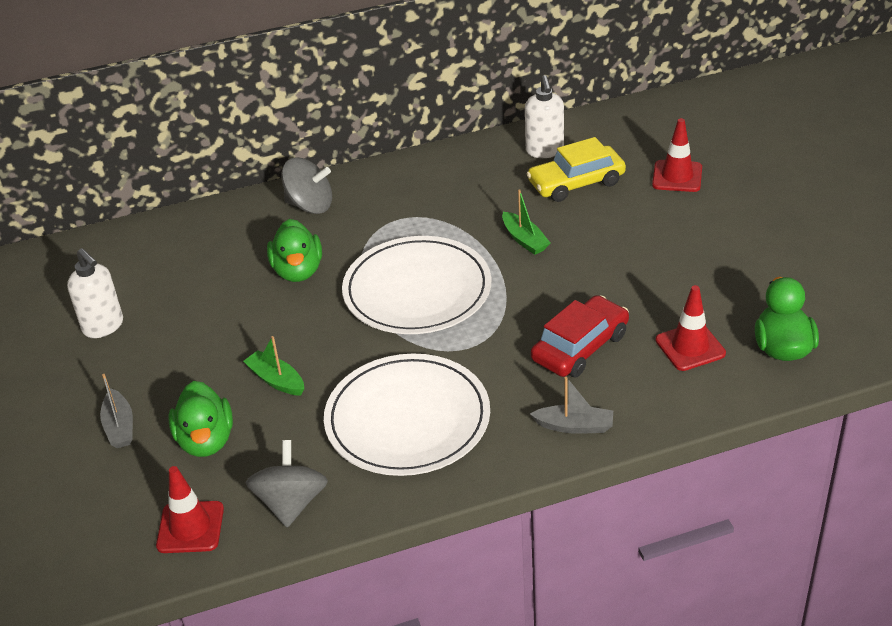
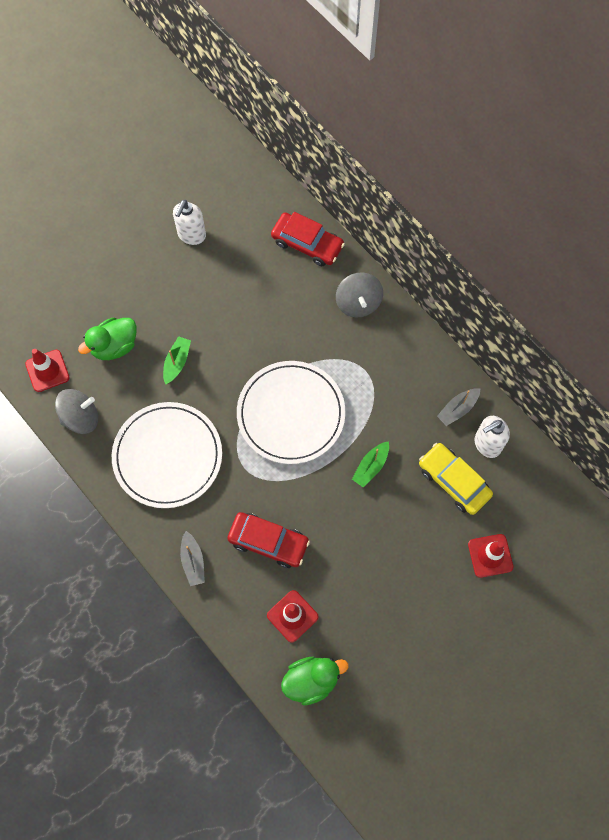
camera: 65 degrees right, 30 degrees up
grey boat [100,374,133,448] -> grey boat moved to [437,389,480,426]
green duck [267,219,322,282] -> none
none -> red car [271,212,345,266]

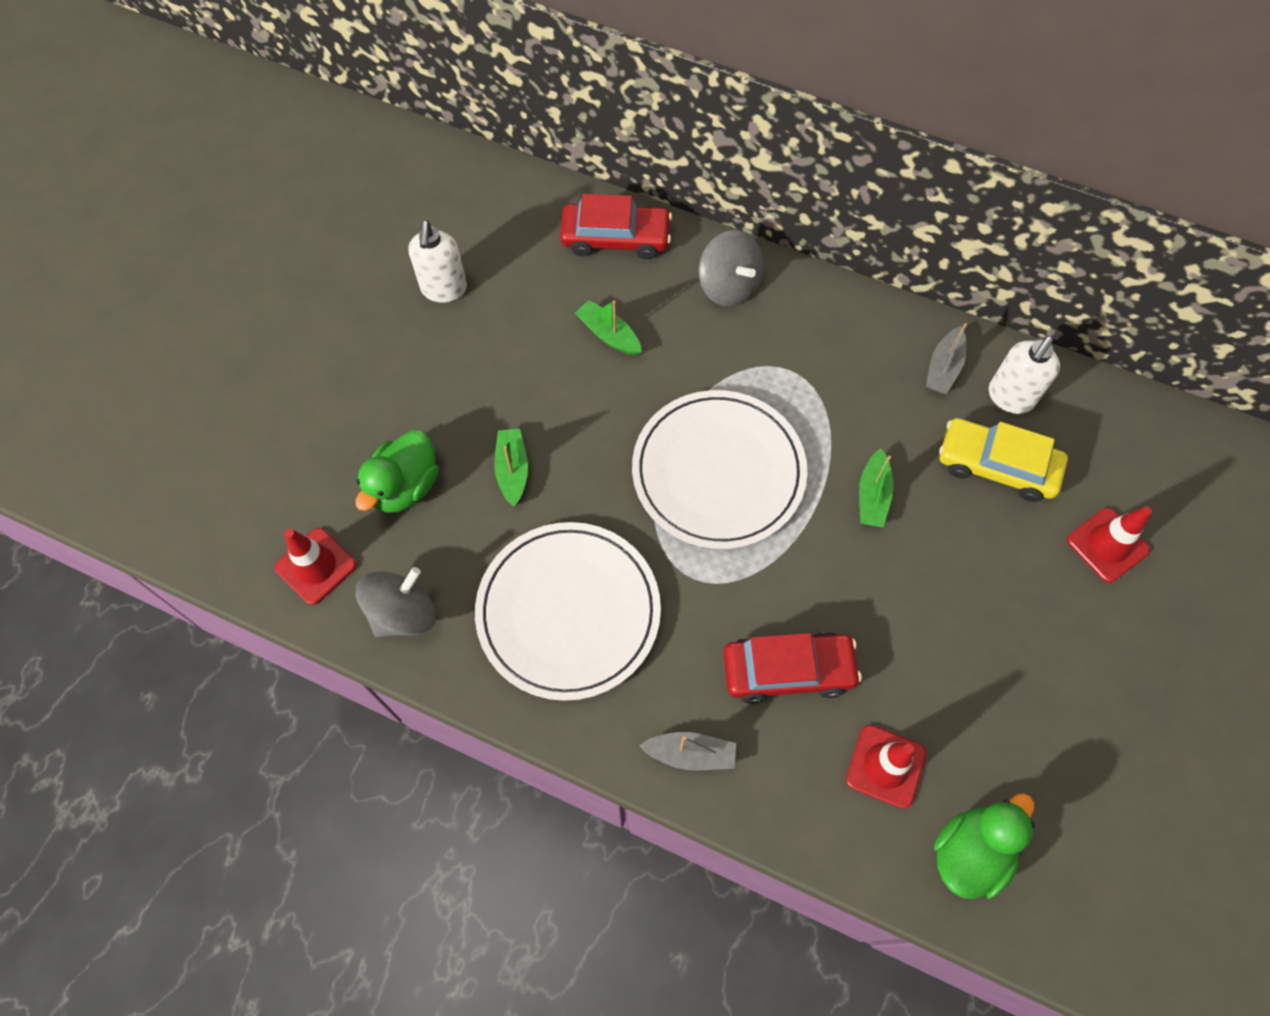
camera: 25 degrees left, 5 degrees down
grey boat [180,531,205,586] -> grey boat turned 45 degrees counterclockwise [639,732,736,771]
none -> green boat [575,300,642,355]

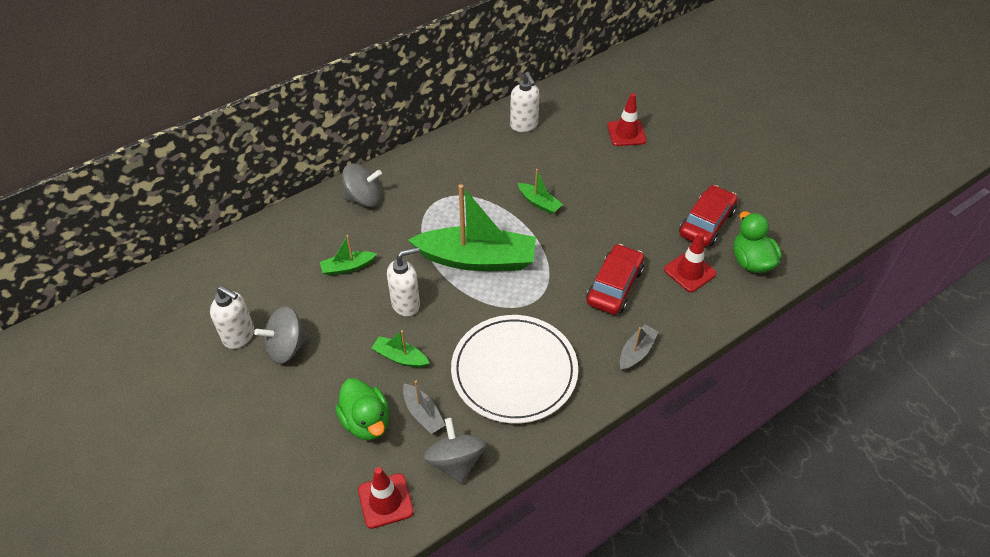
camera: 60 degrees left, 15 degrees down
red car [560,194,672,259] -> red car moved to [679,185,738,247]
white plate [632,390,808,549] -> green boat [408,184,536,271]
grey boat [926,323,967,394] -> grey boat moved to [403,381,445,434]
yellow car [939,418,1068,502] -> none
none -> grey spinning top [254,306,309,364]
none -> white soap dispenser [387,247,420,317]

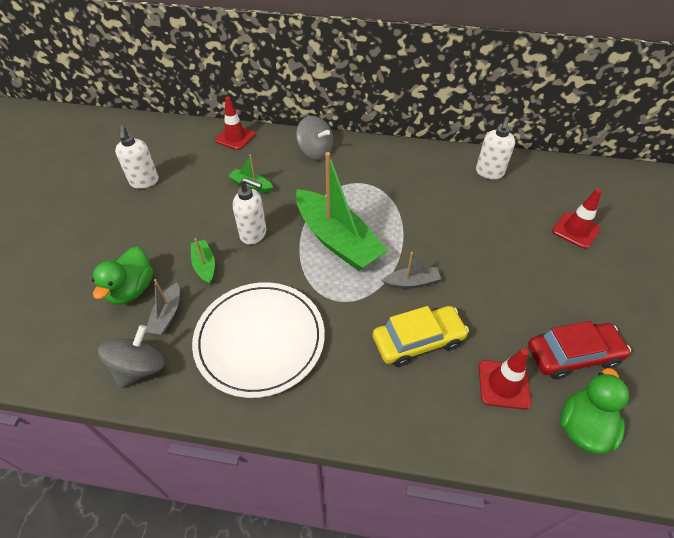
camera: 45 degrees right, 0 degrees up
grey spinning top [254,306,309,364] -> none
red traffic cone [358,467,414,529] -> red traffic cone moved to [215,97,255,150]
green boat [518,169,563,215] -> none
red car [586,244,644,315] -> yellow car [373,306,469,367]
grey boat [620,324,658,371] -> grey boat moved to [382,252,441,289]

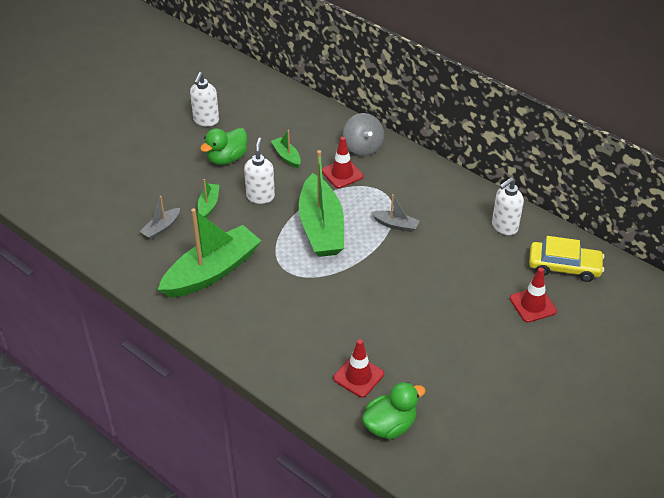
camera: 30 degrees right, 5 degrees down
green duck [92,247,153,304] -> green duck moved to [200,128,247,165]
grey spinning top [98,325,165,388] -> none
white plate [192,282,325,398] -> green boat [158,208,261,298]
red traffic cone [215,97,255,150] -> red traffic cone moved to [322,137,363,188]
white soap dispenser [233,177,266,245] -> white soap dispenser turned 135 degrees counterclockwise [244,138,275,204]
yellow car [373,306,469,367] -> yellow car moved to [529,236,604,282]
grey boat [382,252,441,289] -> grey boat moved to [371,194,420,232]
red car [528,321,631,379] -> none

